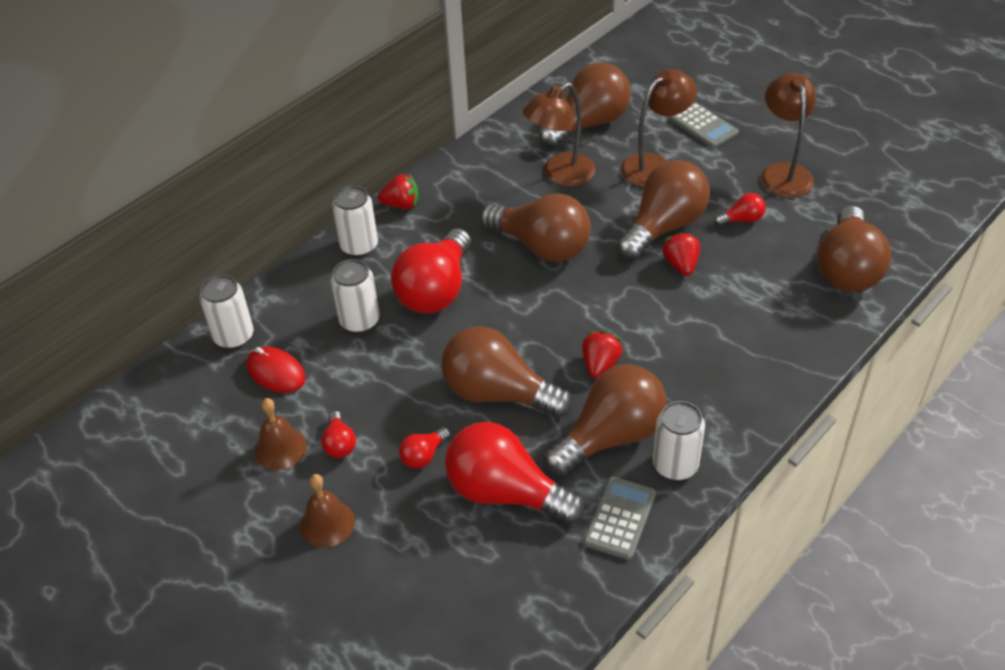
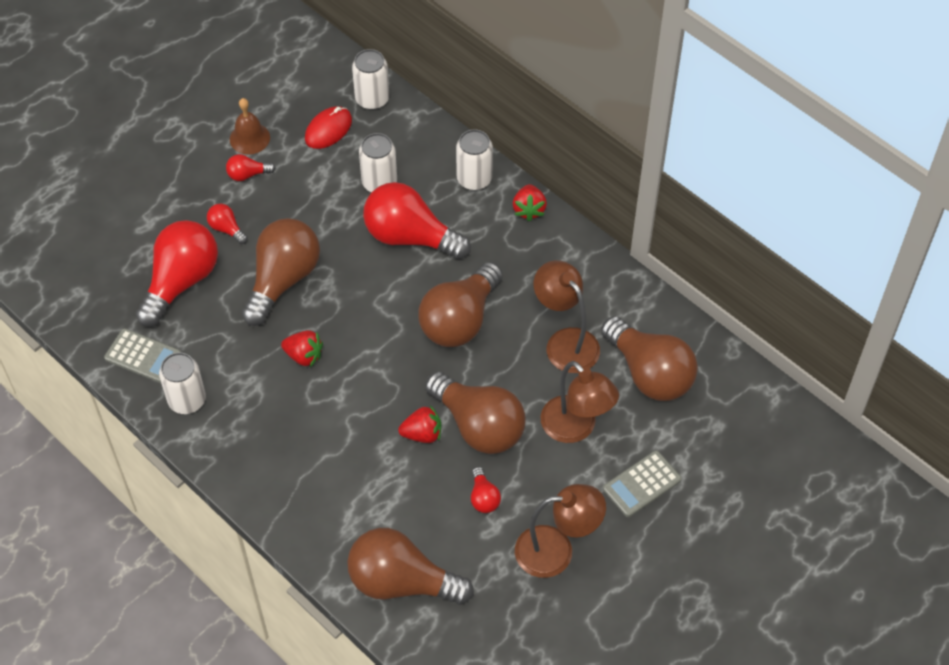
camera: 90 degrees right, 10 degrees up
brown bell [300,474,355,547] -> none
brown light bulb [544,364,667,477] -> none

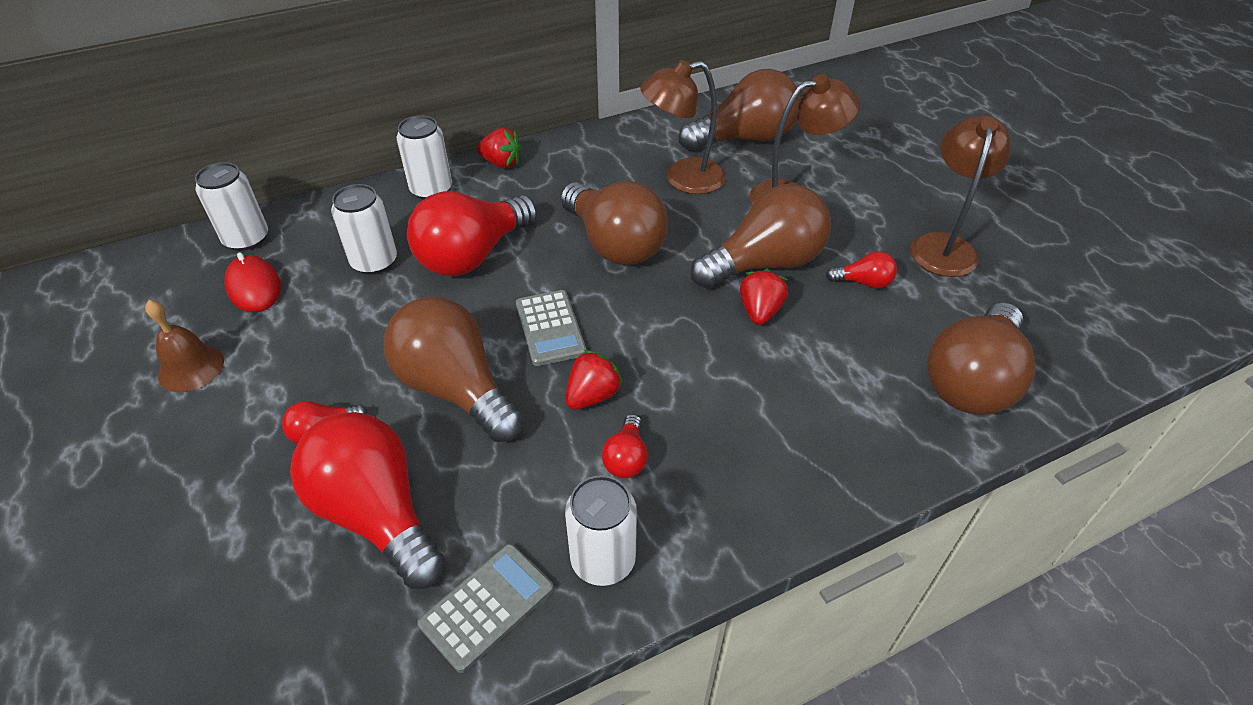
camera: 70 degrees left, 10 degrees down
red light bulb [226,154,275,181] -> red light bulb moved to [602,414,648,478]
grey calculator [603,450,682,517] -> grey calculator moved to [516,290,586,366]

